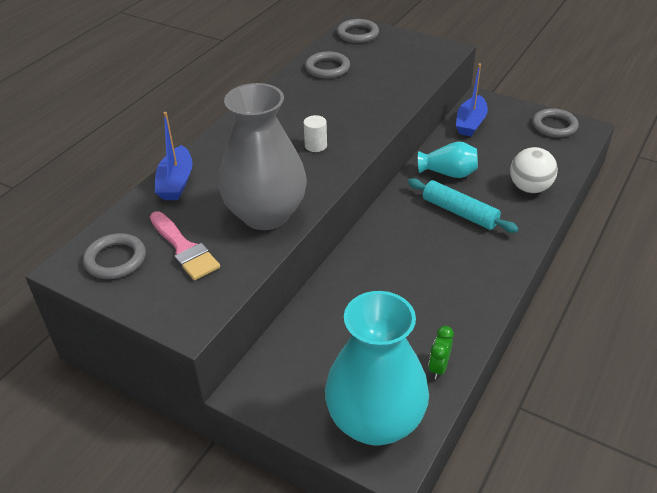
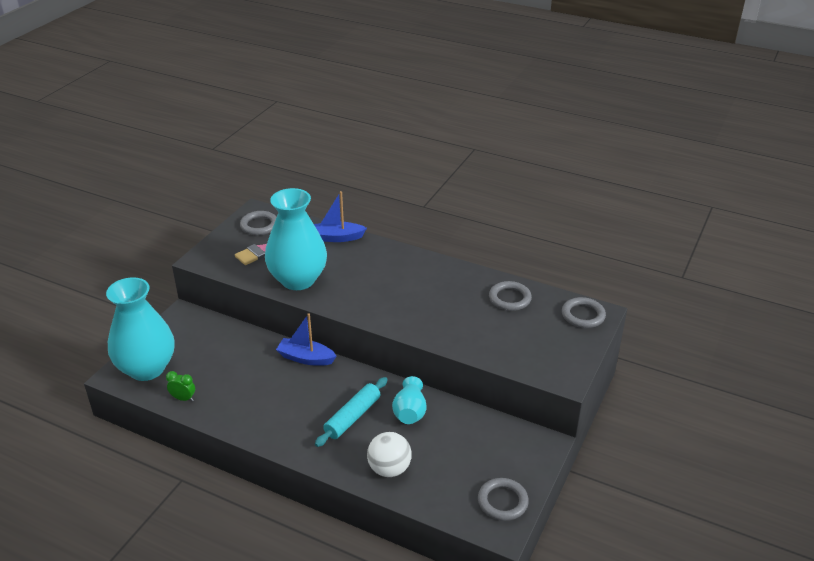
camera: 85 degrees right, 5 degrees down
grey vase [219,83,307,230] -> turquoise vase [265,188,327,290]
white cylinder [304,115,327,152] -> none
blue boat [456,64,488,137] -> blue boat moved to [276,313,336,366]

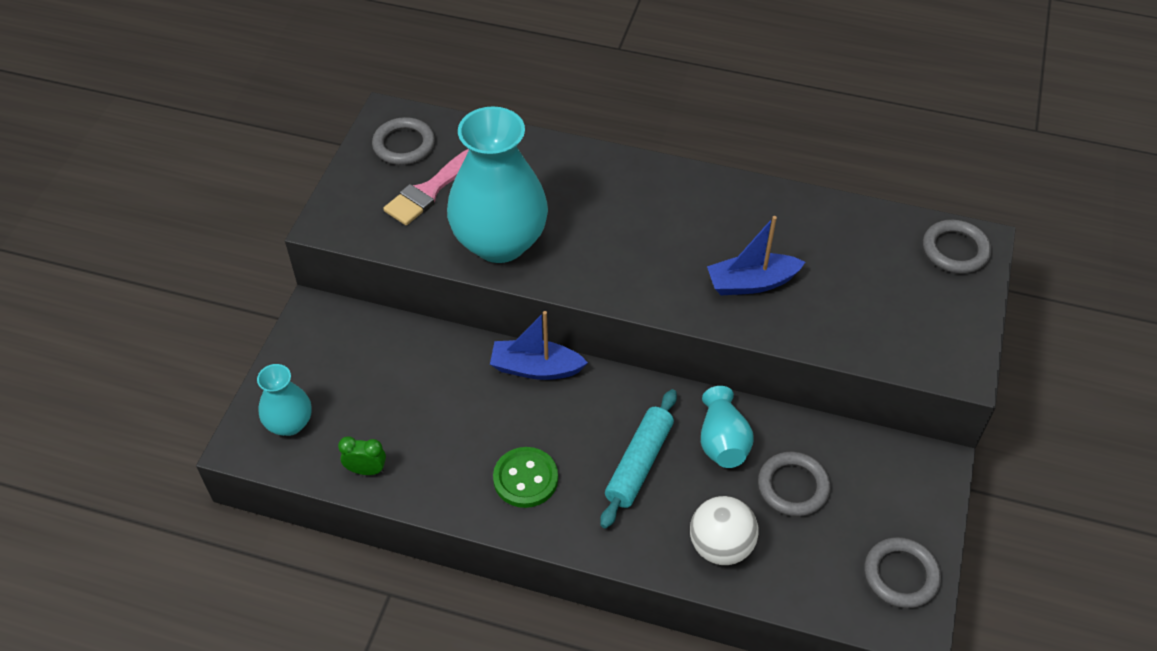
camera: 10 degrees left, 15 degrees up
turquoise vase [106,277,175,381] -> turquoise vase [257,364,312,436], size x0.51
blue boat [314,191,367,242] -> blue boat moved to [707,216,805,295]
grey ring [489,281,532,311] -> grey ring moved to [758,452,830,517]
none -> green button [493,447,558,508]

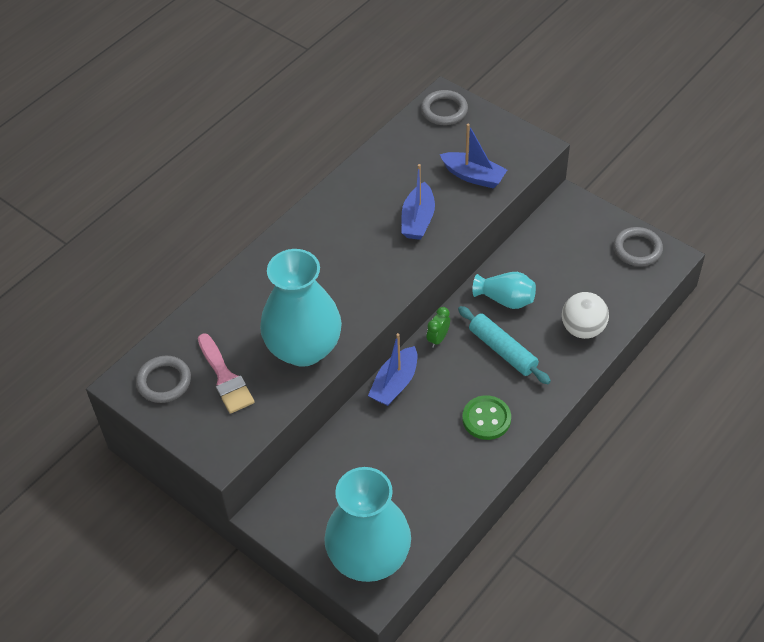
camera: 65 degrees left, 0 degrees up
turquoise vase [257,364,312,436] -> turquoise vase [324,467,411,582], size x1.98
green clock [338,436,386,475] -> green clock moved to [427,307,450,348]
grey ring [758,452,830,517] -> none
none -> blue boat [440,124,507,189]

